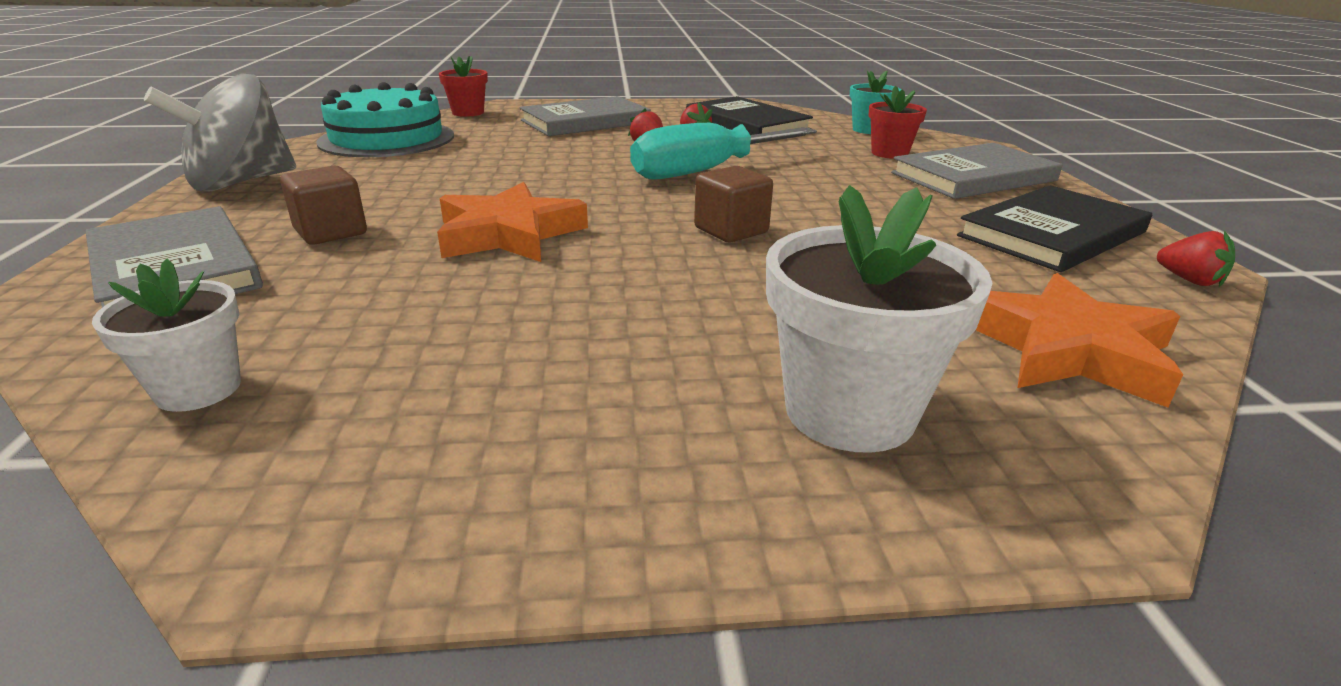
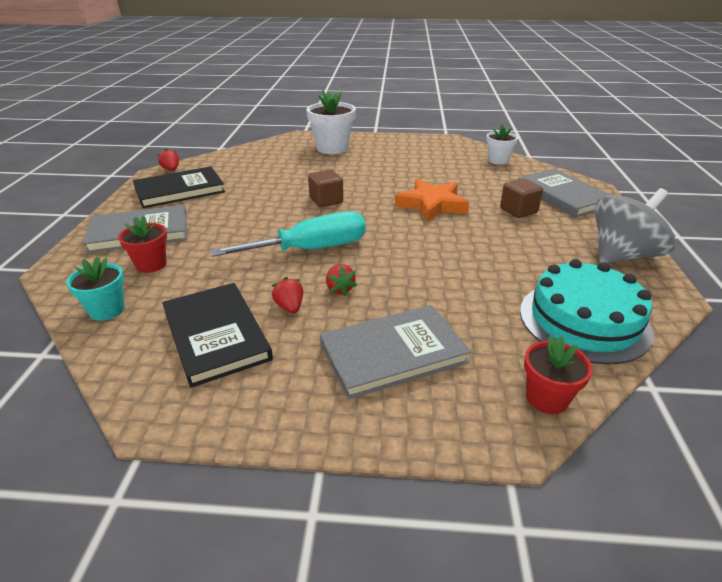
camera: 170 degrees left, 5 degrees up
orange star [976,273,1183,407] -> none

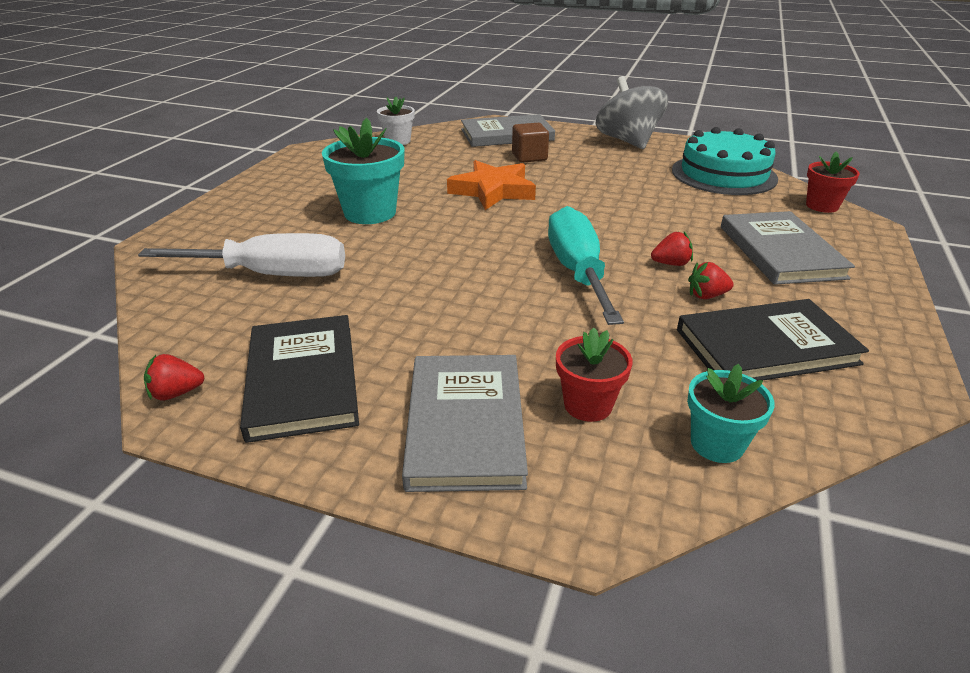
camera: 75 degrees left, 0 degrees up
white flower pot [306,90,356,154] -> none
brown cube [308,169,343,207] -> none
none -> white screwdriver [138,233,345,277]
none -> turquoise flower pot [322,118,404,224]

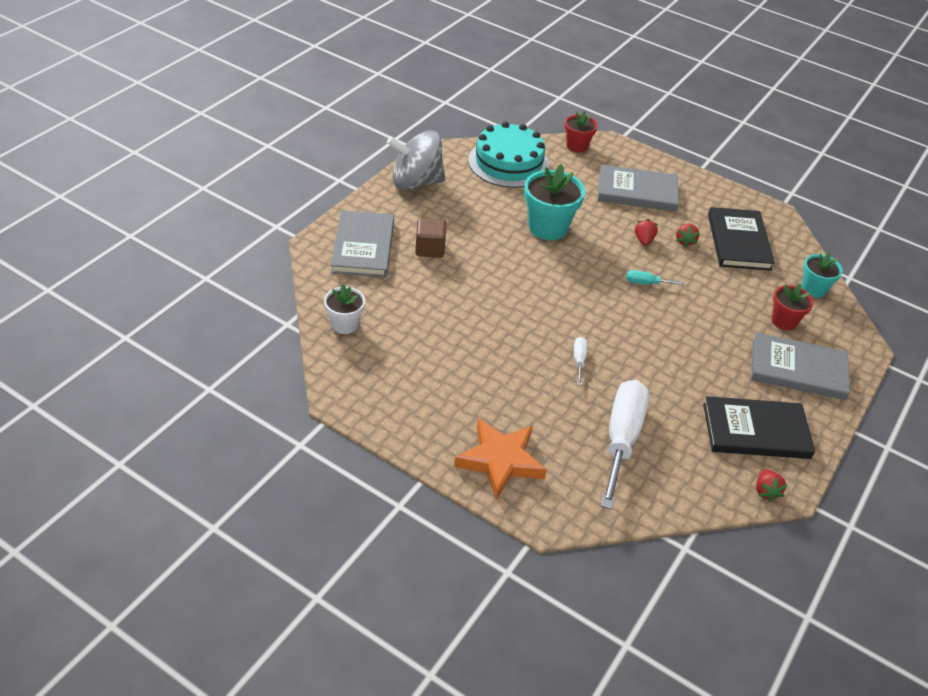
camera: 80 degrees left, 10 degrees up
turquoise flower pot [322,118,404,224] -> turquoise flower pot moved to [524,164,585,240]
orange star [447,160,536,210] -> orange star moved to [454,419,547,500]
turquoise screwdriver [548,206,624,325] -> turquoise screwdriver [626,270,684,285], size x0.42
none -> white screwdriver [574,337,587,385]

